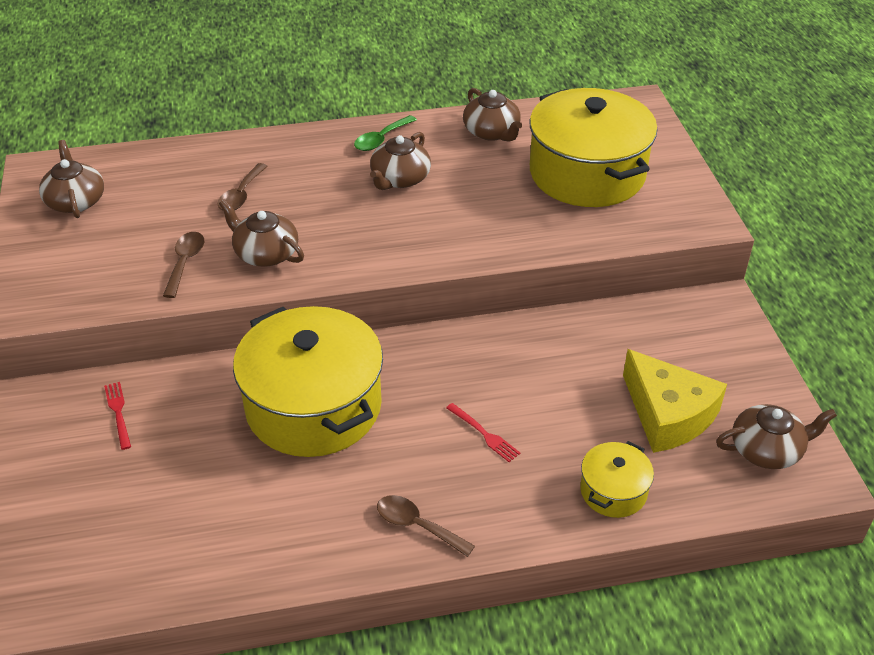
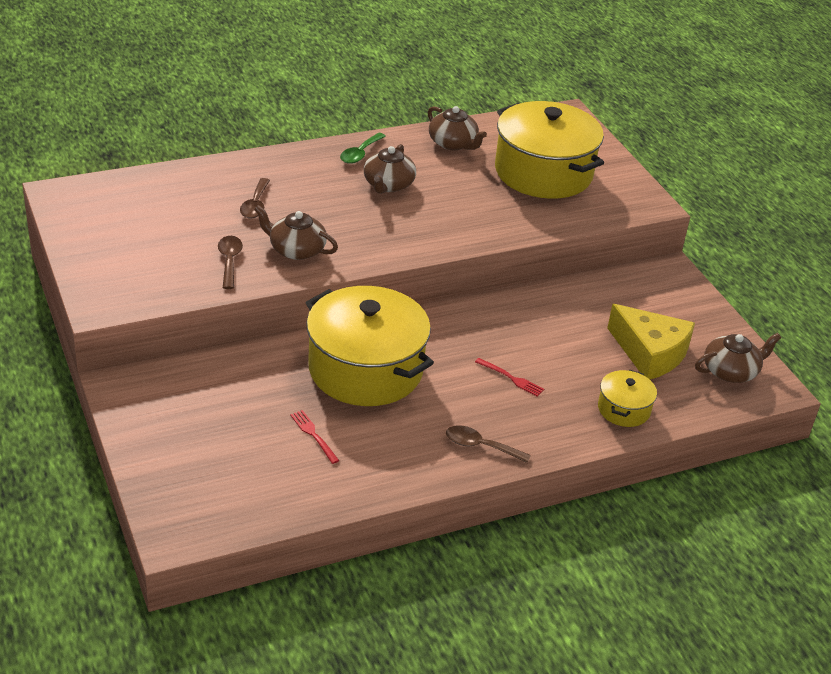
camera: 15 degrees left, 5 degrees down
brown teapot [39,140,104,218] -> none
red fork [104,382,131,450] -> red fork moved to [290,410,339,464]

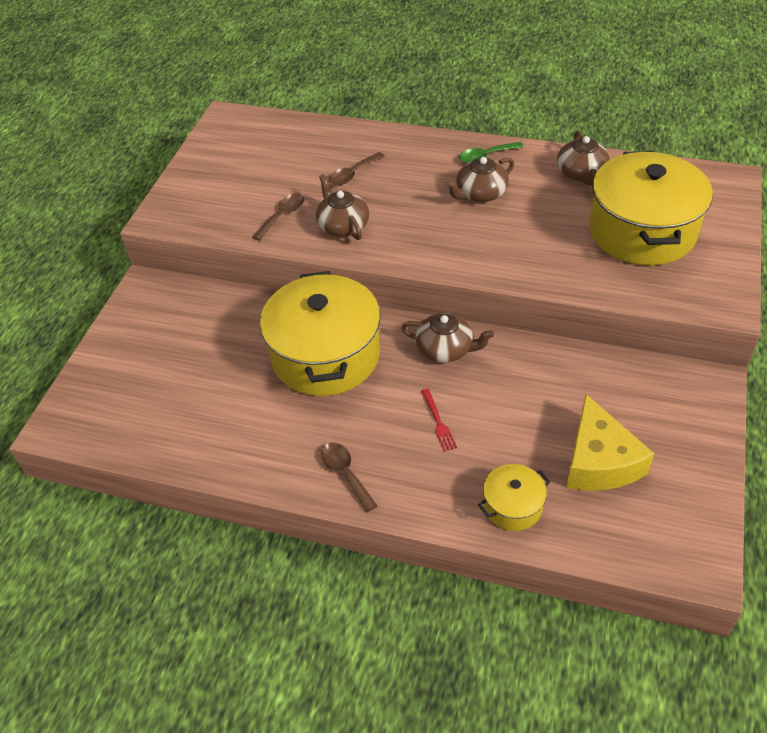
camera: 45 degrees right, 10 degrees up
red fork [290,410,339,464] -> none
brown teapot [695,333,781,383] -> brown teapot moved to [401,313,495,363]

